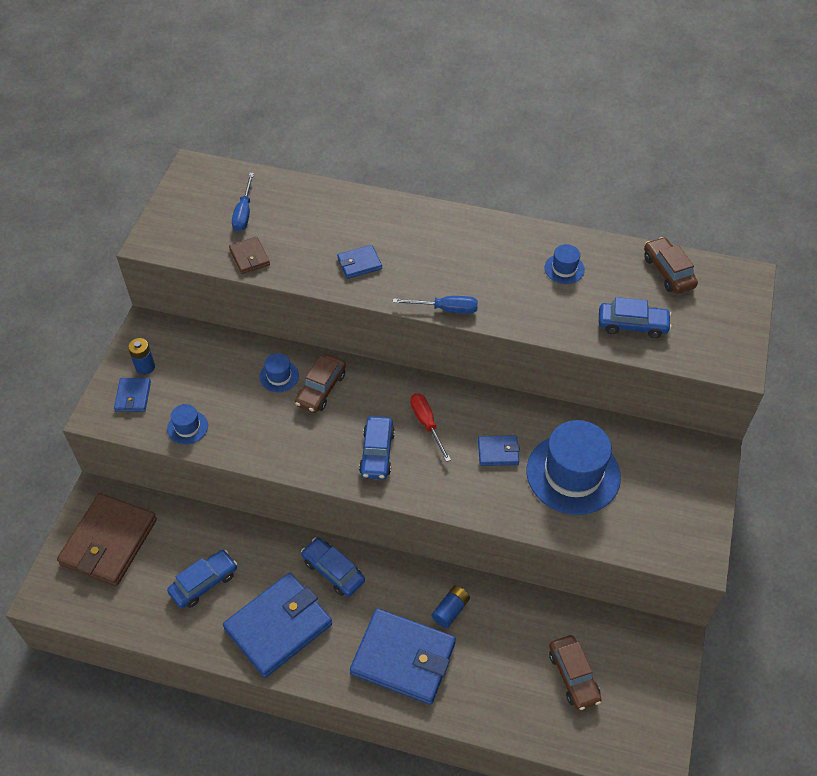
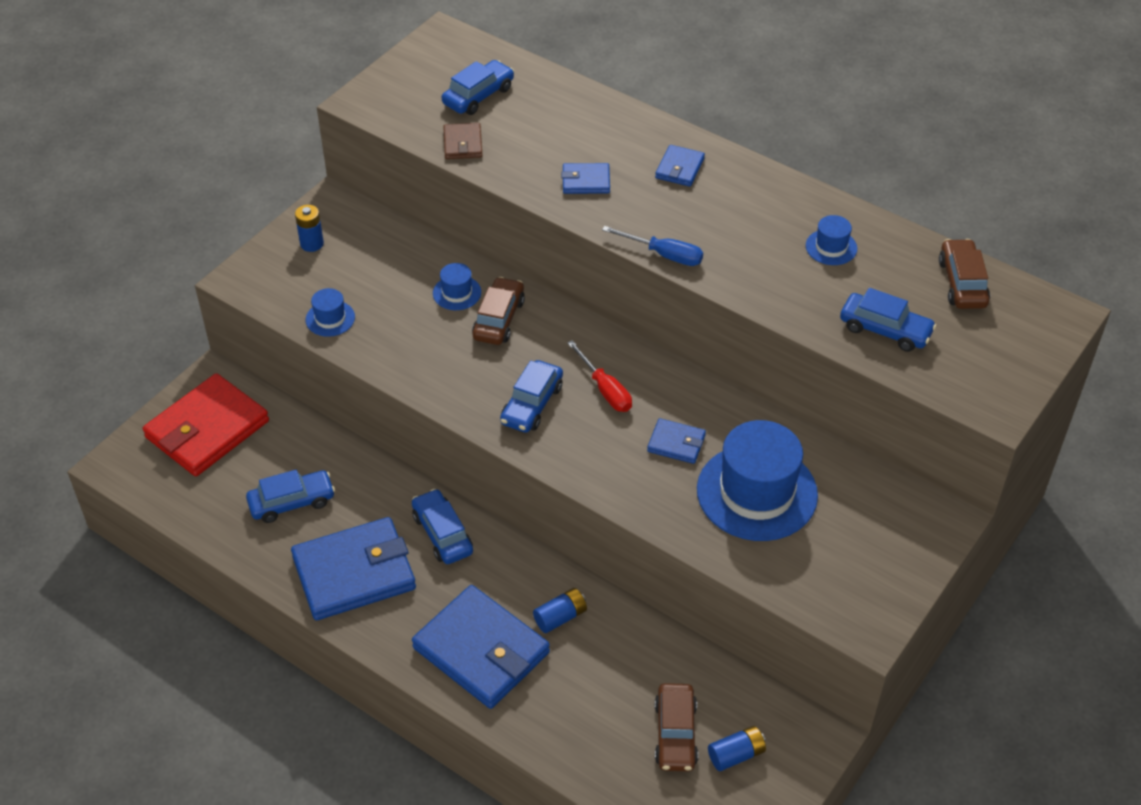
camera: 20 degrees right, 5 degrees down
brown wallet [57,493,157,586] -> red wallet [143,373,269,476]
blue wallet [114,378,151,412] -> blue wallet moved to [655,145,705,187]
blue screwdriver [232,173,254,232] -> blue car [442,60,514,115]
brown car [295,354,346,413] -> brown car turned 150 degrees clockwise [472,277,525,345]
red screwdriver [410,393,451,462] -> red screwdriver turned 150 degrees clockwise [567,340,632,412]
none -> blue battery [708,726,766,771]

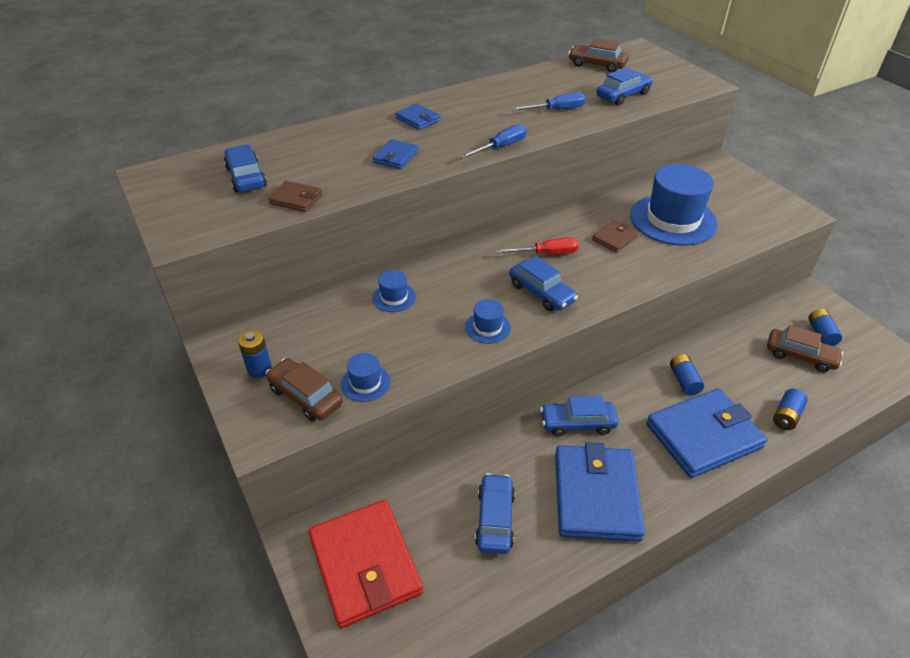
camera: 65 degrees left, 5 degrees down
brown car [472,277,525,345] -> brown car moved to [266,358,343,421]
blue wallet [647,418,706,464] -> brown wallet [592,220,638,253]
blue hat [806,215,857,265] -> blue hat moved to [465,299,511,344]
none -> blue screwdriver [511,92,586,111]
none -> blue battery [773,389,808,430]

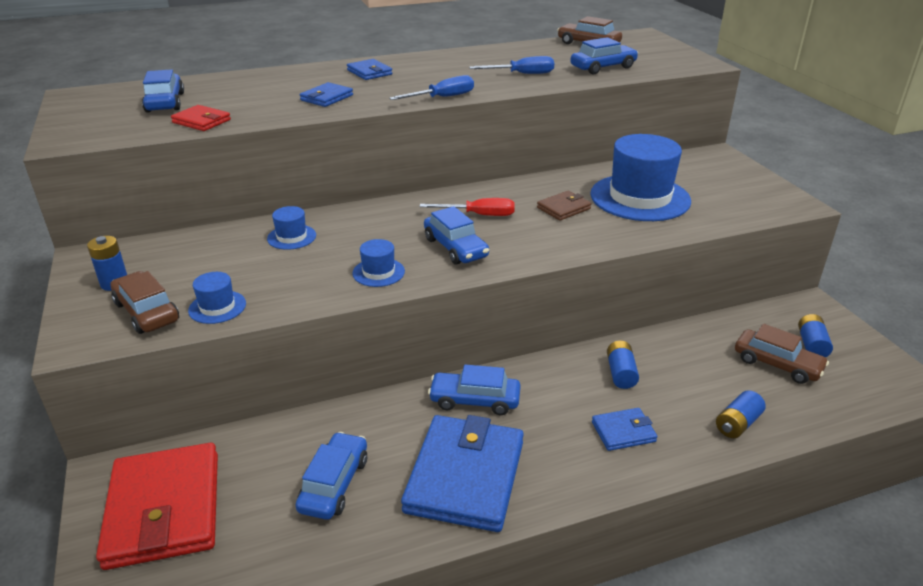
camera: 10 degrees right, 10 degrees down
brown wallet [268,181,322,212] -> red wallet [171,105,231,131]
blue wallet [646,388,767,478] -> blue wallet [592,408,658,451], size x0.47

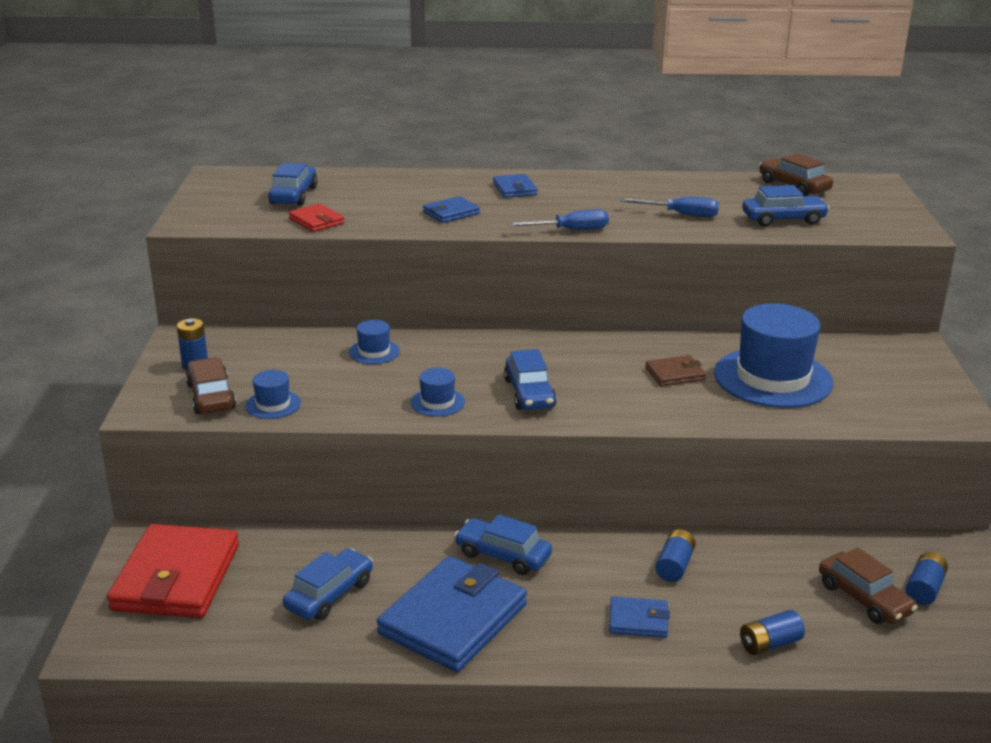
camera: 20 degrees right, 5 degrees down
red screwdriver [420,198,515,216] -> none

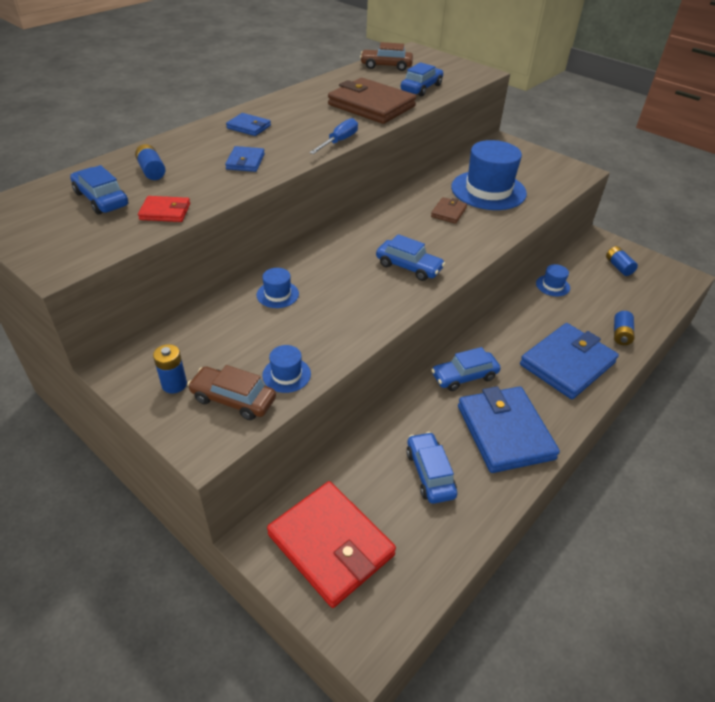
camera: 50 degrees left, 15 degrees up
blue hat [411,368,465,417] -> blue hat moved to [536,264,570,296]
blue wallet [609,596,670,638] -> blue wallet [520,323,619,399], size x2.14
blue screwdriver [620,197,719,217] -> brown wallet [328,78,416,124]
blue battery [655,529,696,582] -> blue battery moved to [135,144,166,180]
brown car [819,547,918,624] -> none

